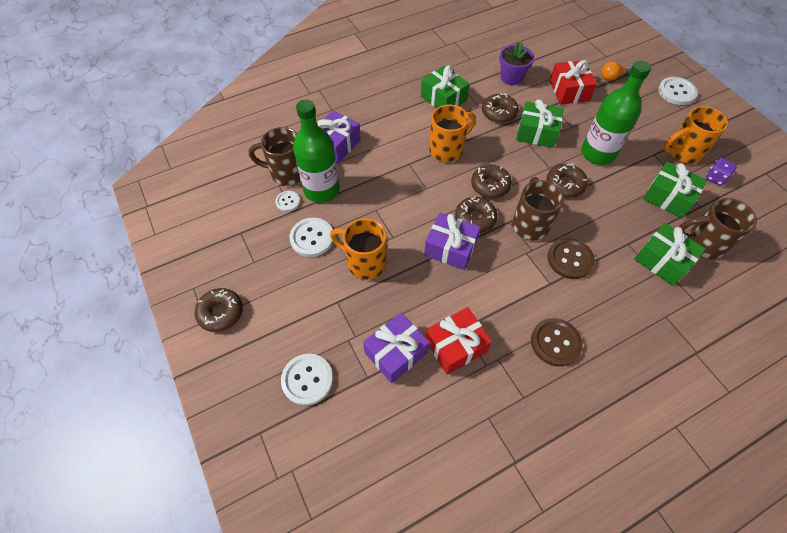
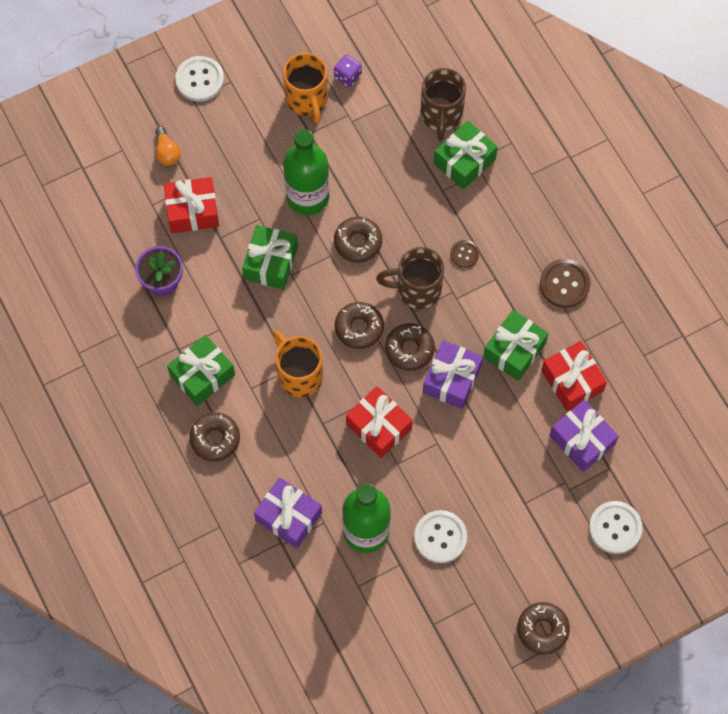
camera: 90 degrees left, 10 degrees up
brown mug [249,127,300,186] -> none
white button [275,191,300,212] -> none
orange mug [330,218,387,280] -> none
brown donut [482,93,519,123] -> brown donut moved to [189,412,240,462]
brown button [547,238,595,279] -> brown button [450,240,479,268], size x0.58
green gift [643,162,707,218] -> green gift moved to [483,310,549,381]
none -> red gift [346,386,413,458]

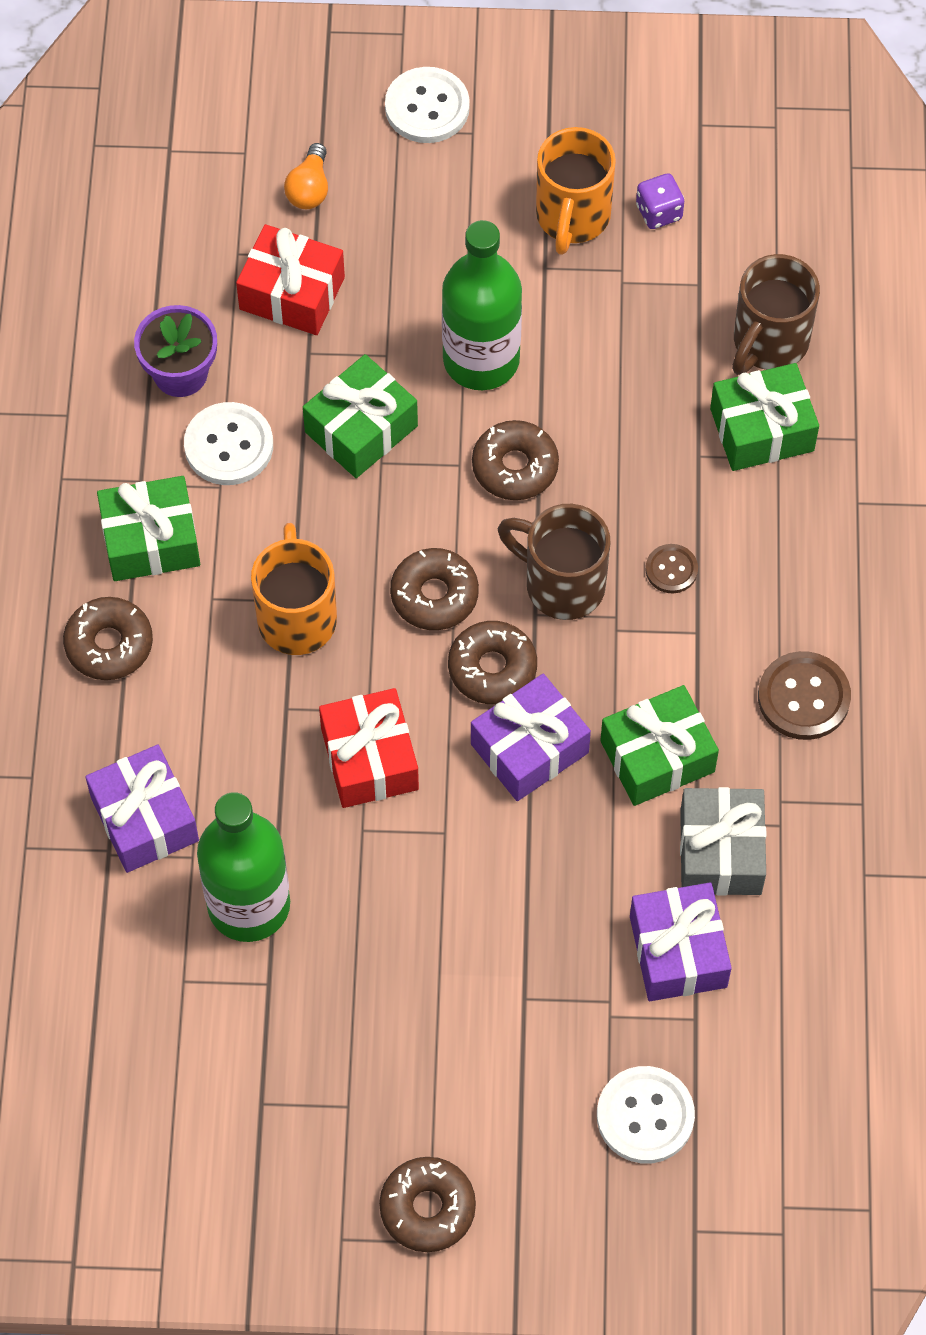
camera: 30 degrees right, 5 degrees down
white button [414,510,467,563] -> white button moved to [184,402,273,485]
red gift [541,341,607,411] -> grey gift [680,787,767,896]

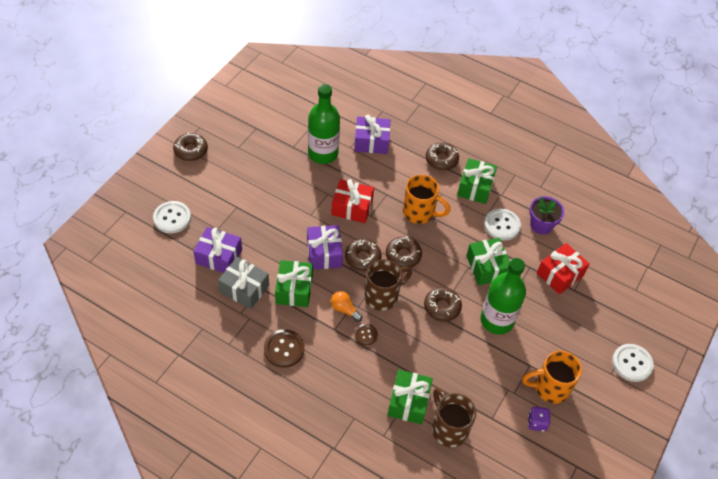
camera: 115 degrees right, 10 degrees down
orange light bulb [284,143,328,209] -> orange light bulb moved to [331,291,362,322]
orange mug [536,127,616,255] -> orange mug turned 45 degrees counterclockwise [522,351,582,404]

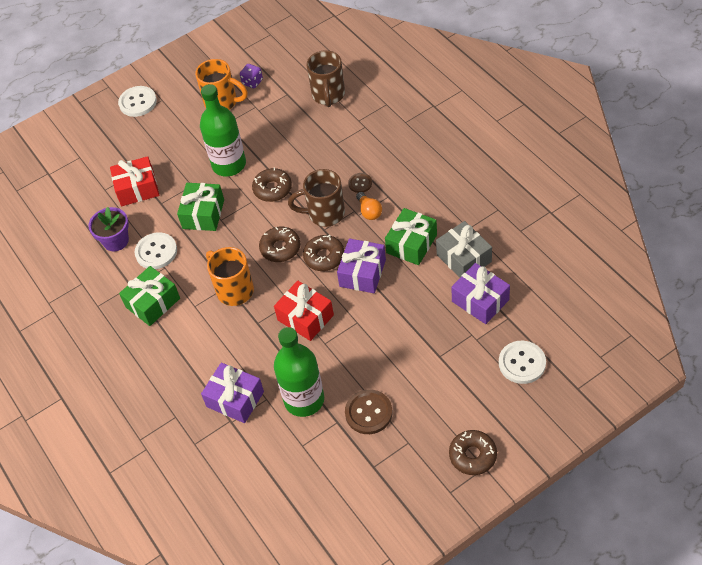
camera: 145 degrees left, 0 degrees up
brown button [264,329,305,368] -> brown button moved to [345,389,393,434]
green gift [387,370,433,425] -> none
brown donut [426,142,459,170] -> none

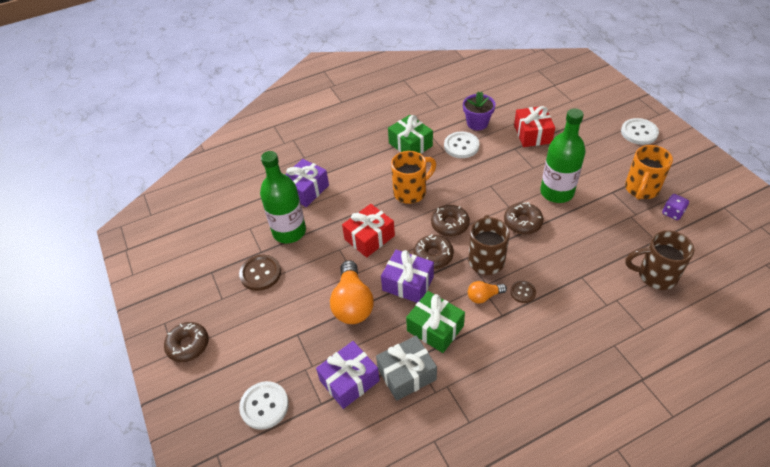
camera: 95 degrees right, 5 degrees down
green gift [177,183,224,231] -> none
none -> orange light bulb [330,260,374,324]

